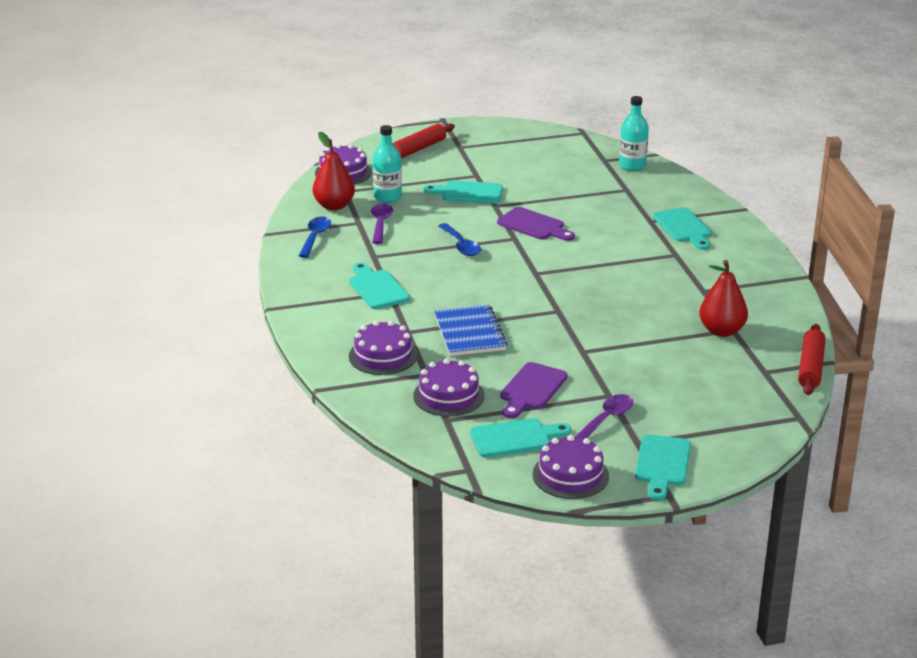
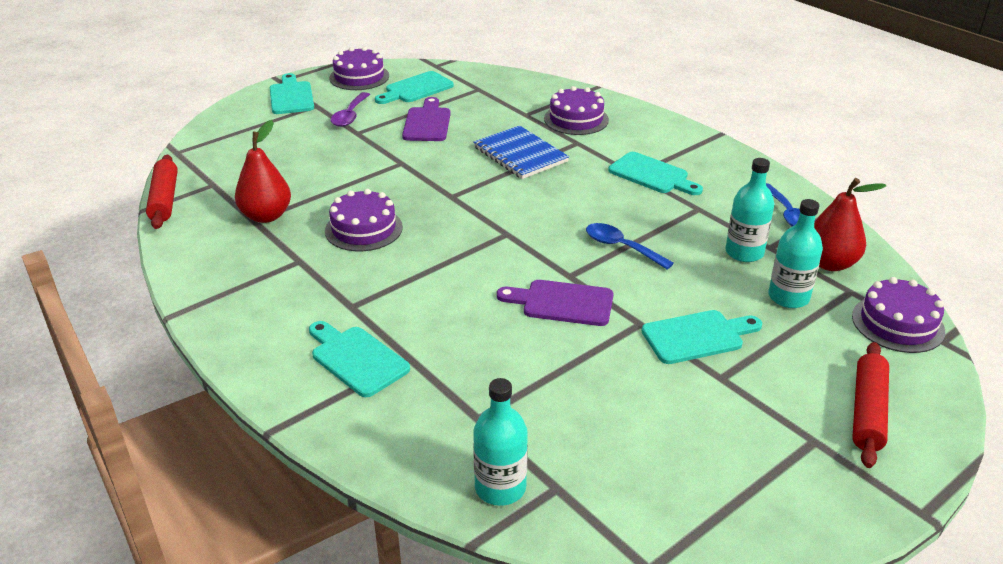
camera: 155 degrees right, 5 degrees up
purple spoon [371,203,393,244] -> turquoise bottle [725,158,774,262]
purple cake [413,358,485,416] -> purple cake moved to [325,189,403,251]

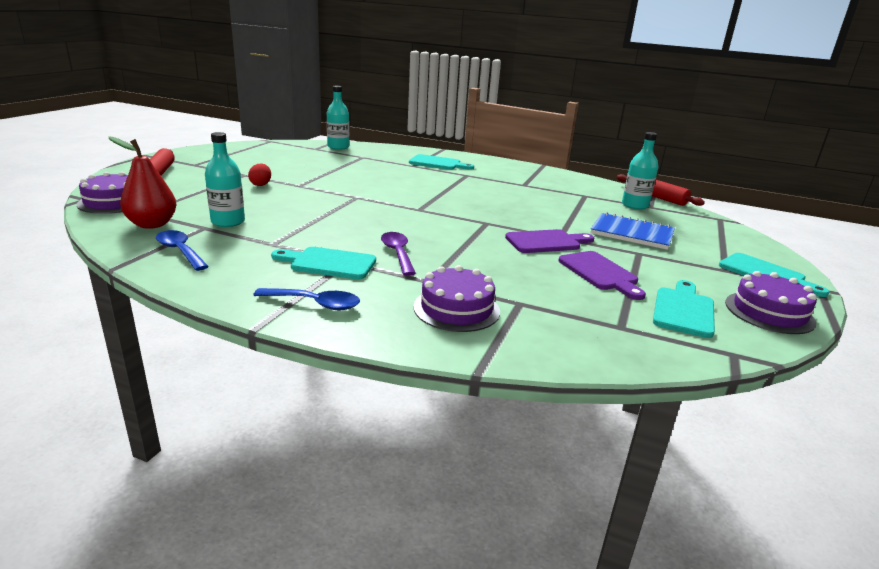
camera: 150 degrees right, 10 degrees down
red pear [235,120,291,223] -> none
purple cake [325,189,403,251] -> none
purple spoon [331,92,370,127] -> purple spoon moved to [381,232,416,276]
blue notebook [474,125,569,179] -> blue notebook moved to [590,212,675,250]
purple cutting board [497,280,613,326] -> purple cutting board moved to [505,229,595,253]
blue spoon [586,223,674,269] -> blue spoon moved to [253,288,360,310]
turquoise cutting board [642,310,762,364] -> red egg [248,164,271,186]
turquoise bottle [768,199,823,308] -> turquoise bottle moved to [622,132,658,210]

